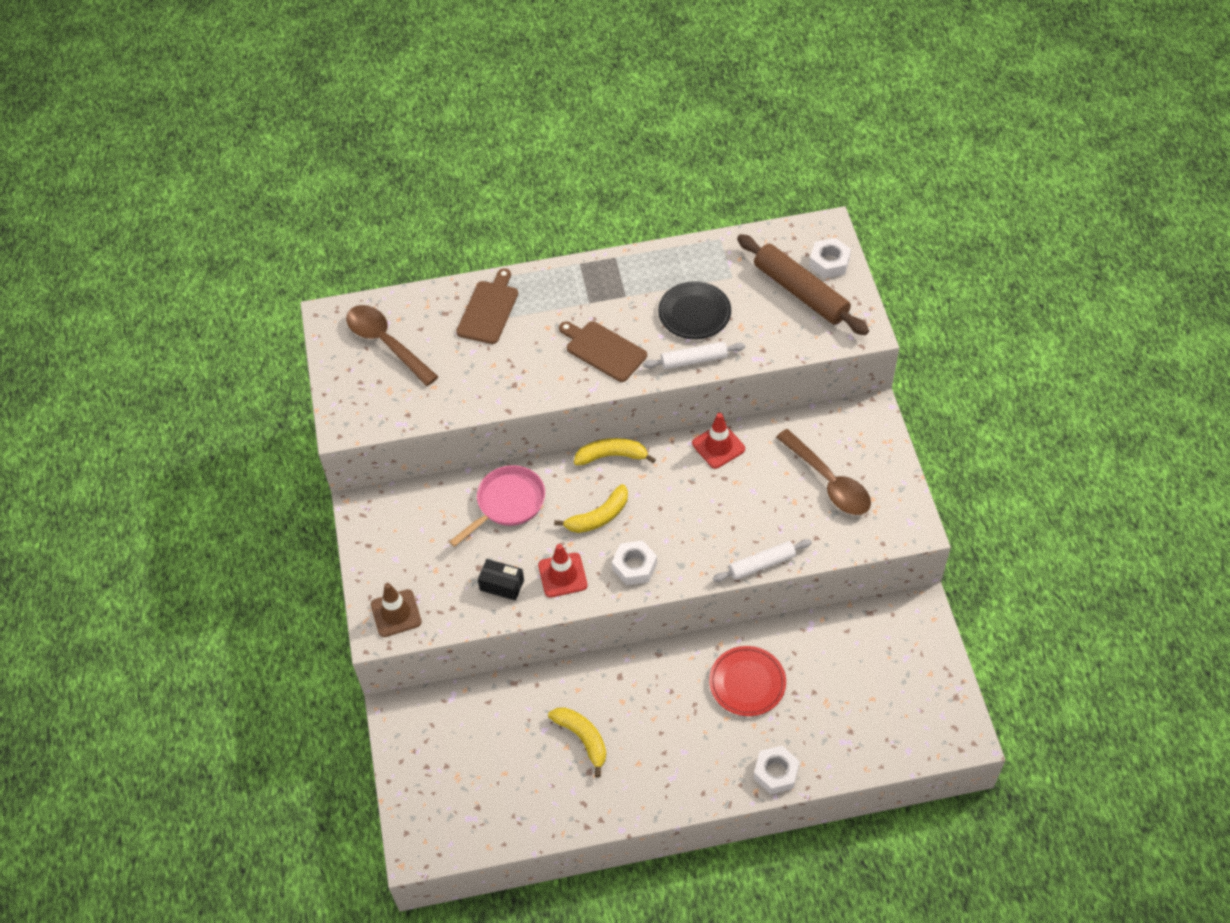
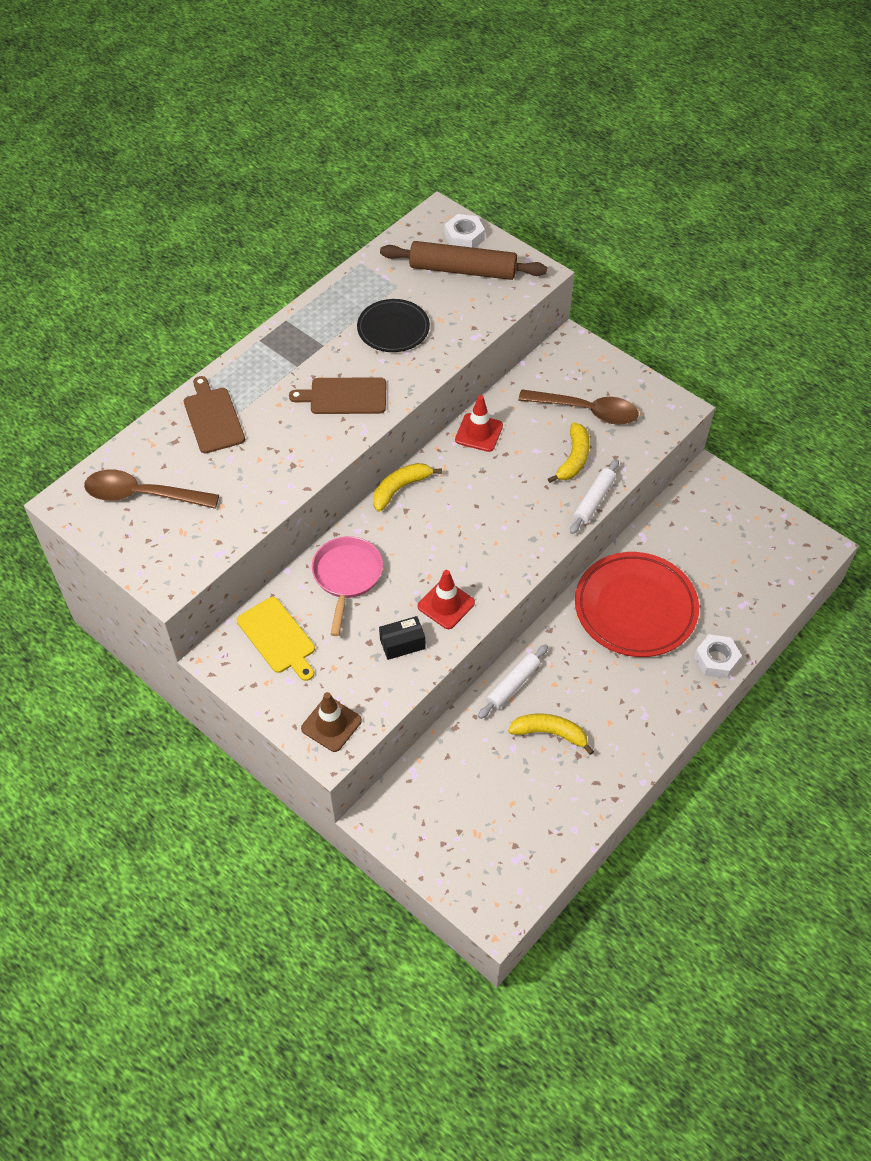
camera: 40 degrees left, 0 degrees up
yellow banana [554,484,628,533] -> yellow banana moved to [548,422,590,483]
white nut [612,541,657,585] -> none
white rolling pin [643,342,745,369] -> white rolling pin moved to [478,644,548,719]
red plate [709,646,786,716] -> red plate [575,552,699,657], size x1.67
none -> yellow cutting board [237,597,315,681]

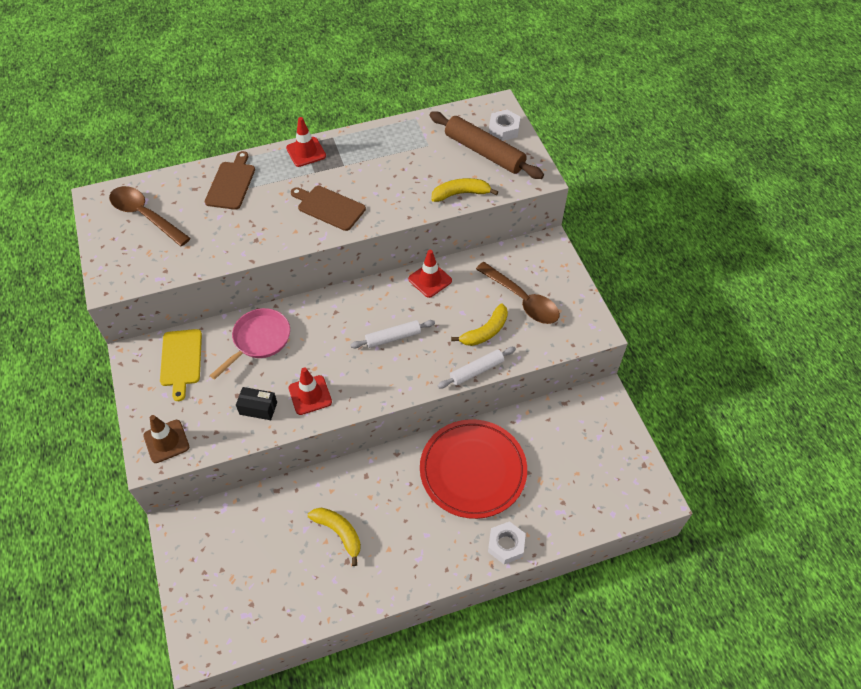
camera: 30 degrees right, 0 degrees up
black plate [357,299,430,352] -> none
yellow banana [373,463,442,512] -> yellow banana moved to [431,178,498,202]
white rolling pin [478,644,548,719] -> white rolling pin moved to [351,320,435,348]
none -> red traffic cone [286,117,326,167]

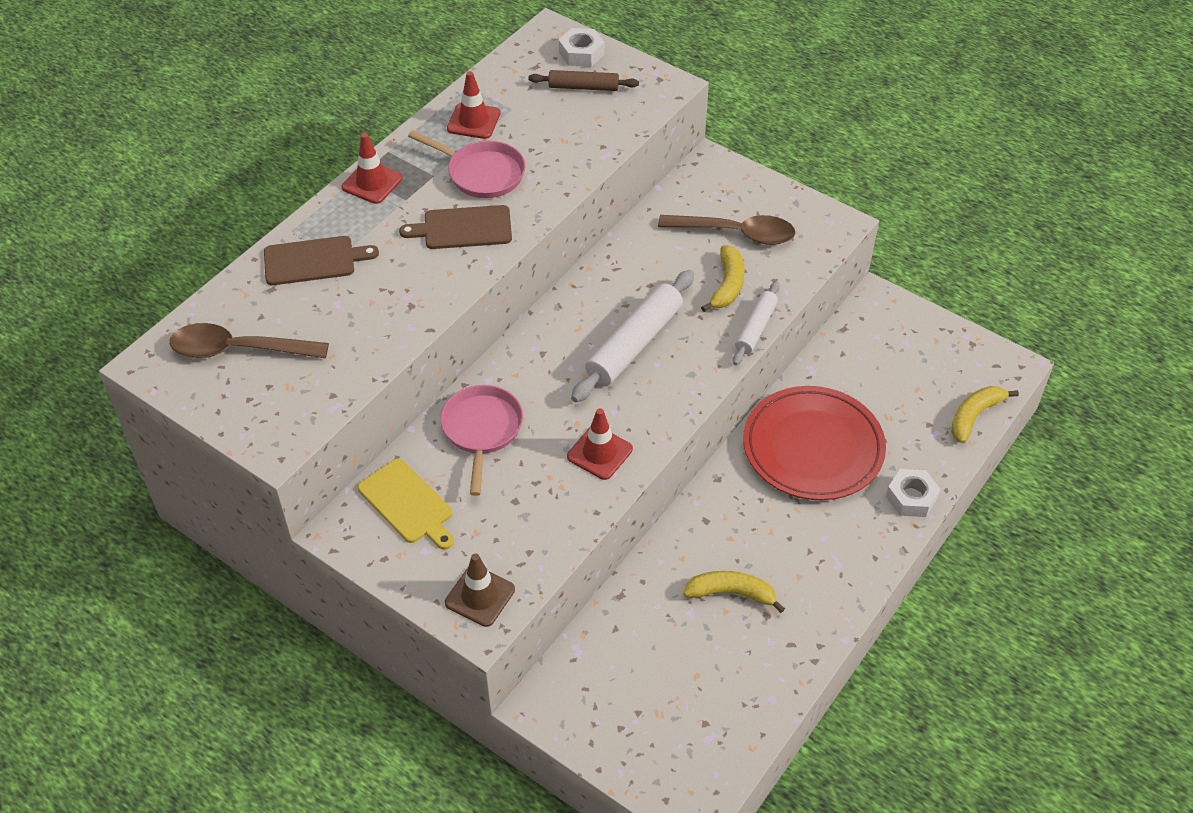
camera: 35 degrees left, 5 degrees down
brown cutting board [205,151,255,210] -> brown cutting board turned 105 degrees clockwise [264,236,379,285]
black box [236,387,277,420] -> none
white rolling pin [351,320,435,348] -> white rolling pin [571,270,694,402], size x1.71
red traffic cone [408,250,452,298] -> red traffic cone moved to [447,71,501,139]
brown rolling pin [429,111,544,179] -> brown rolling pin [528,70,639,91], size x0.58
yellow banana [431,178,498,202] -> yellow banana moved to [951,386,1019,443]
none -> pink pan [408,130,525,198]

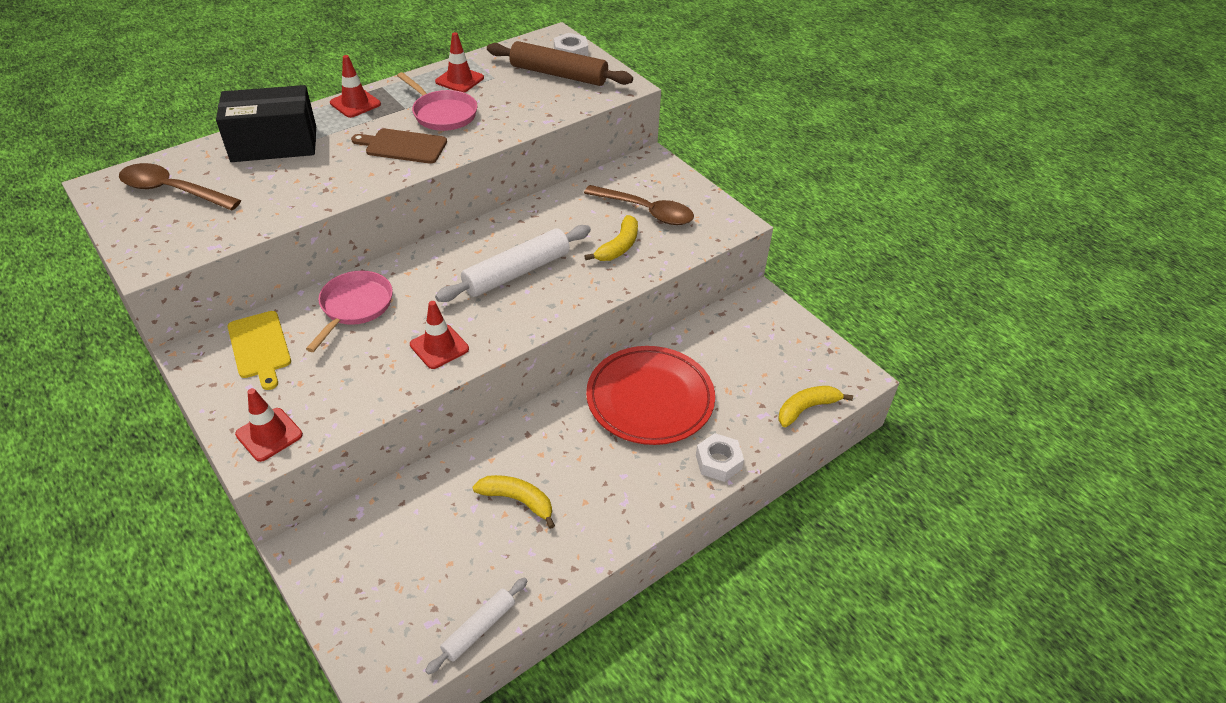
camera: 15 degrees right, 5 degrees down
brown cutting board [264,236,379,285] -> black box [216,85,316,162]
brown traffic cone [445,554,515,627] -> red traffic cone [235,388,303,462]
brown rolling pin [528,70,639,91] -> brown rolling pin [487,41,633,86], size x1.71
white rolling pin [733,281,780,365] -> white rolling pin moved to [425,577,528,675]

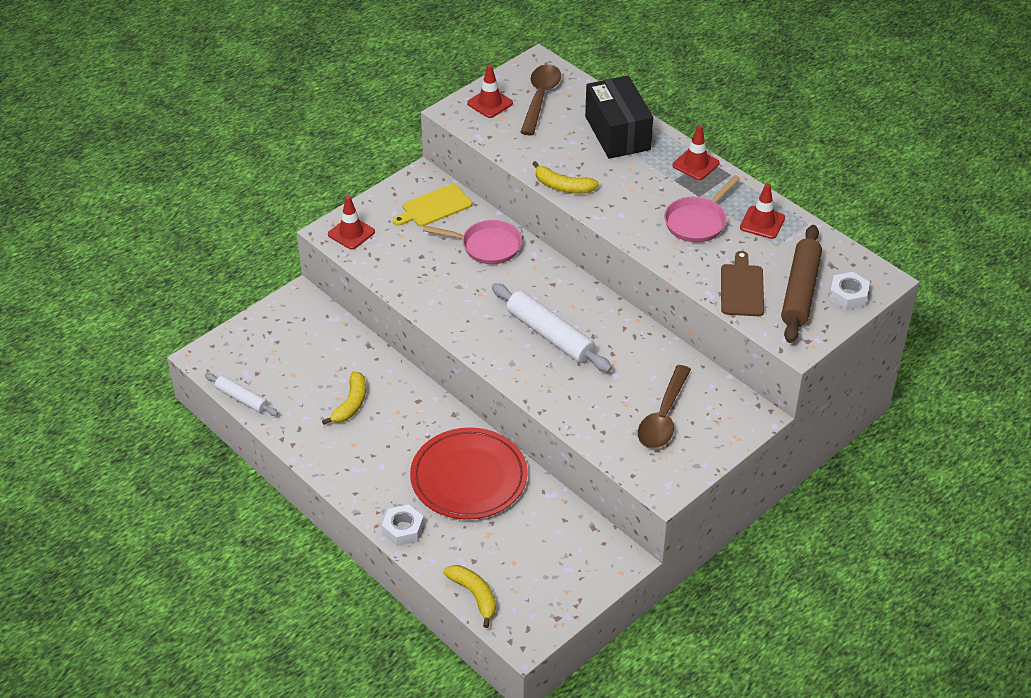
camera: 85 degrees right, 0 degrees up
brown cutting board [351,129,447,164] -> brown cutting board moved to [721,251,764,316]
red traffic cone [410,301,469,369] -> red traffic cone moved to [467,65,513,118]
yellow banana [585,215,638,261] -> yellow banana moved to [532,161,599,193]

